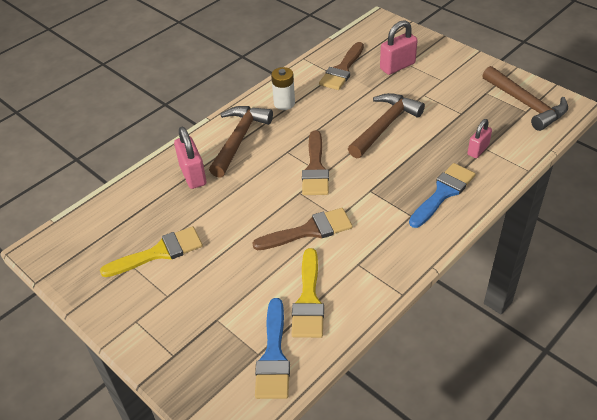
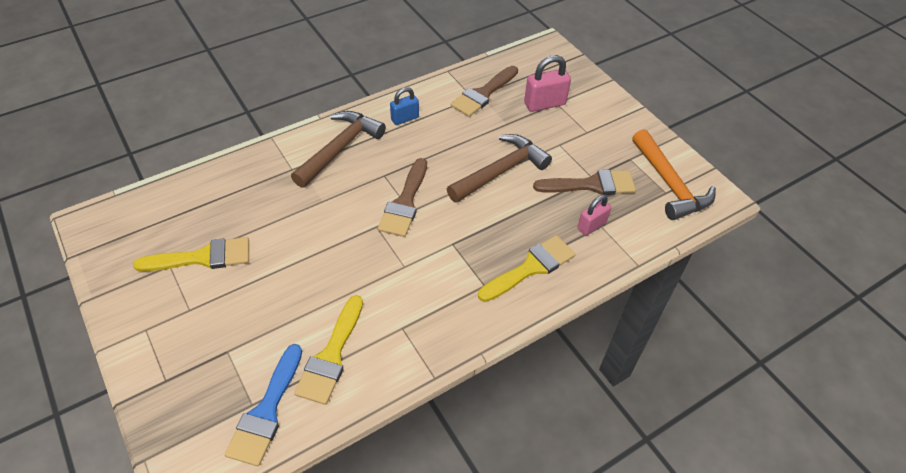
camera: 10 degrees right, 5 degrees up
pink padlock [174,127,206,189] -> none
brown brush [252,208,353,250] -> brown brush moved to [533,170,636,195]
white battery [271,67,295,110] -> blue padlock [390,87,419,125]
blue brush [409,163,476,228] -> yellow brush [478,235,575,302]
brown hammer [482,66,568,131] -> orange hammer [632,129,716,220]

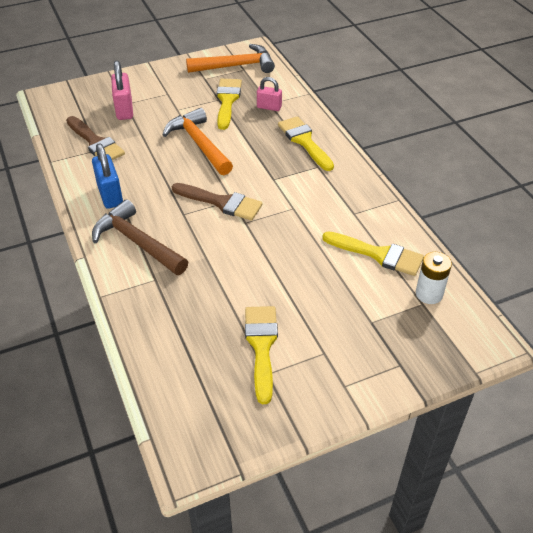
camera: 80 degrees left, 5 degrees down
blue brush [225,344,302,466] -> white battery [416,252,452,304]
blue padlock [390,87,419,125] -> blue padlock [92,143,123,209], size x1.54
brown hammer [447,134,552,203] -> orange hammer [162,108,233,175]
brown brush [533,170,636,195] -> yellow brush [217,79,242,130]
pink padlock [577,195,611,235] -> pink padlock turned 45 degrees counterclockwise [257,77,282,111]

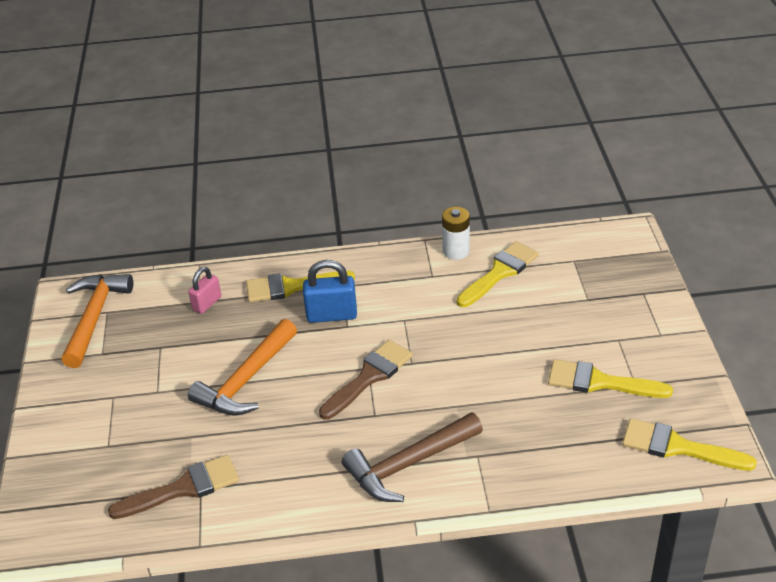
camera: 70 degrees left, 5 degrees down
blue padlock [92,143,123,209] -> blue padlock moved to [303,260,357,323]
pink padlock [111,61,133,120] -> none
orange hammer [162,108,233,175] -> orange hammer turned 45 degrees counterclockwise [188,319,297,416]
yellow brush [217,79,242,130] -> yellow brush moved to [622,418,757,471]
white battery [416,252,452,304] -> white battery moved to [442,207,470,260]

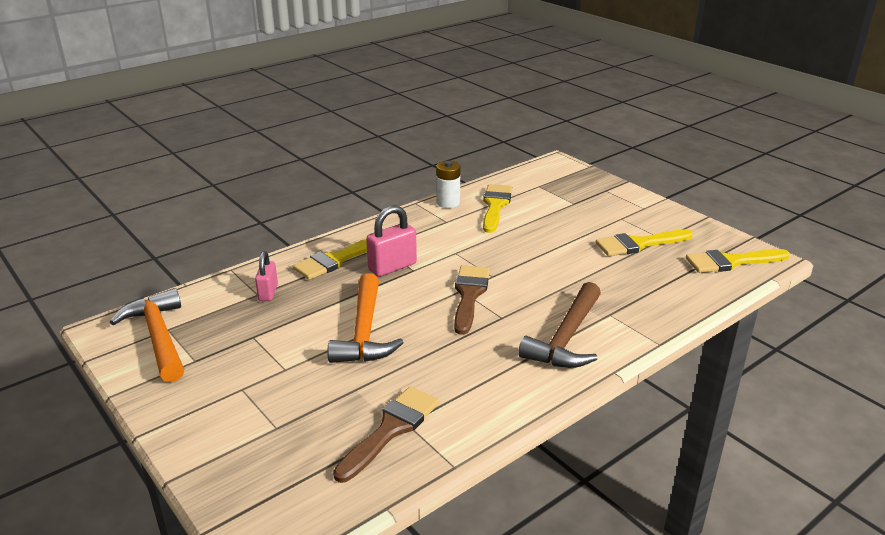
camera: 35 degrees left, 10 degrees down
blue padlock [303,260,357,323] -> pink padlock [366,205,417,277]

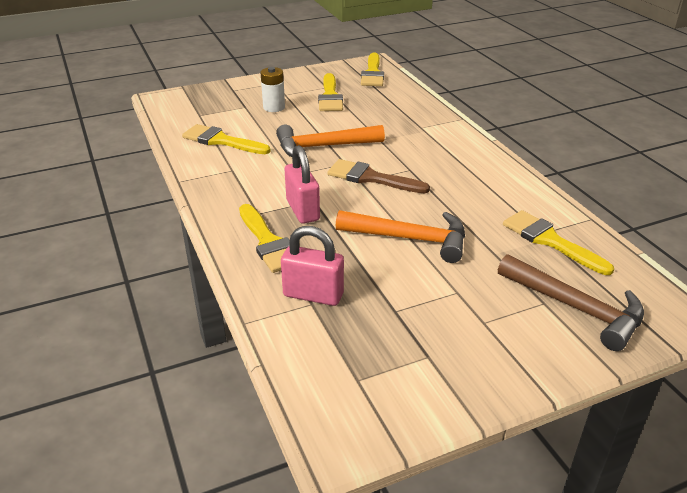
camera: 75 degrees left, 5 degrees up
orange hammer [110,288,184,382] -> orange hammer moved to [276,125,385,157]
pink padlock [255,251,278,301] -> pink padlock [281,226,344,306], size x1.54
brown brush [333,386,439,483] -> yellow brush [503,210,614,275]
white battery [436,161,461,208] -> white battery moved to [260,67,285,112]
brown hammer [518,282,601,368] -> brown hammer moved to [498,254,644,351]

